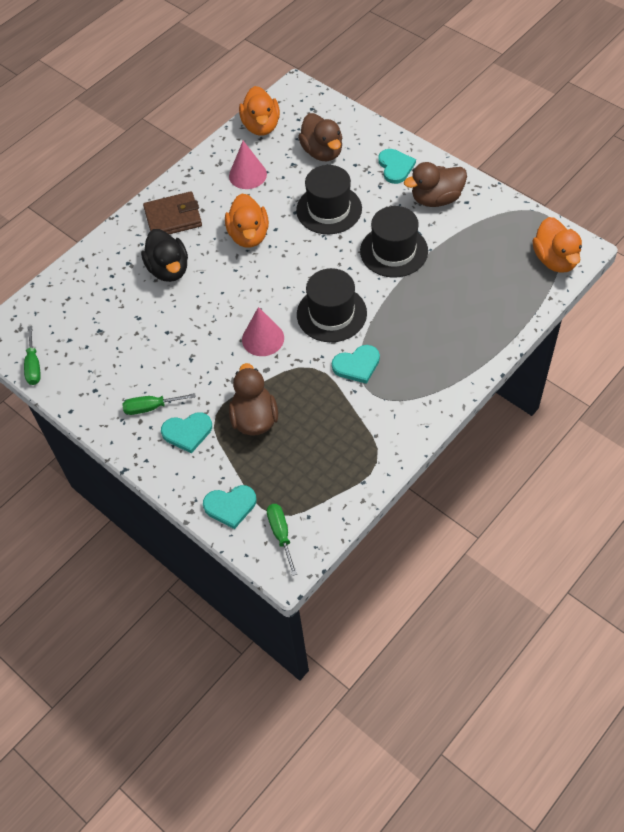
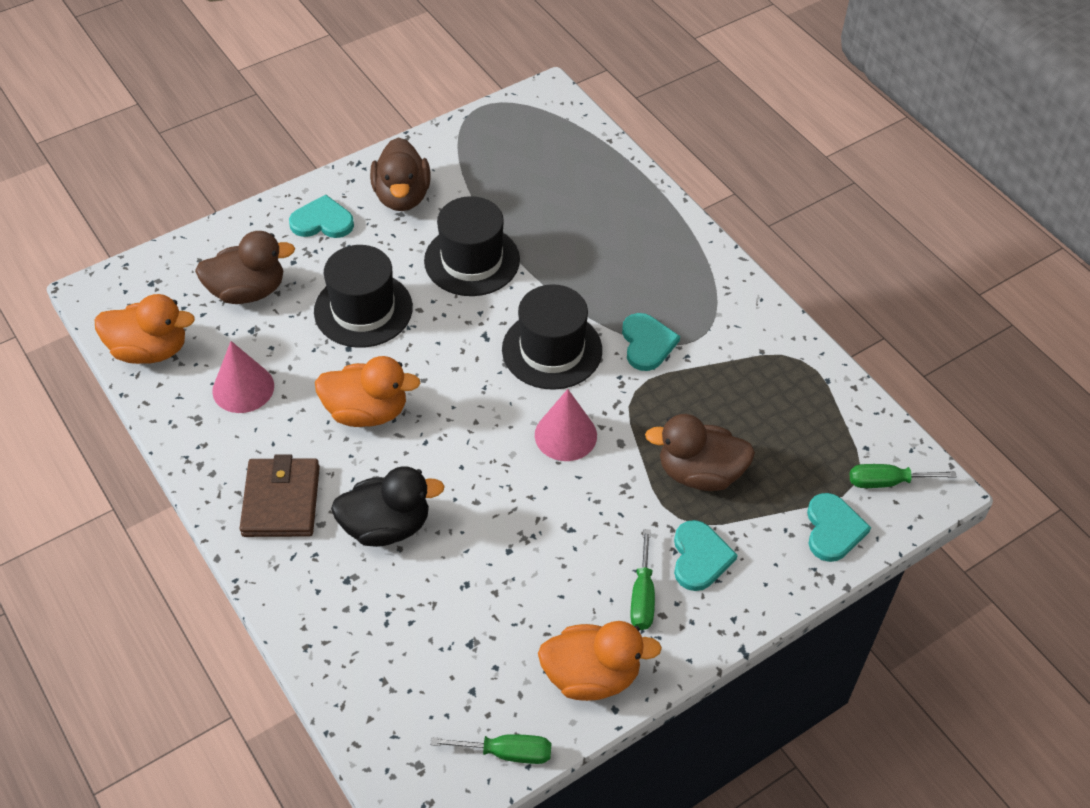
camera: 80 degrees left, 5 degrees down
orange duck [533,217,582,273] -> orange duck moved to [538,621,662,701]

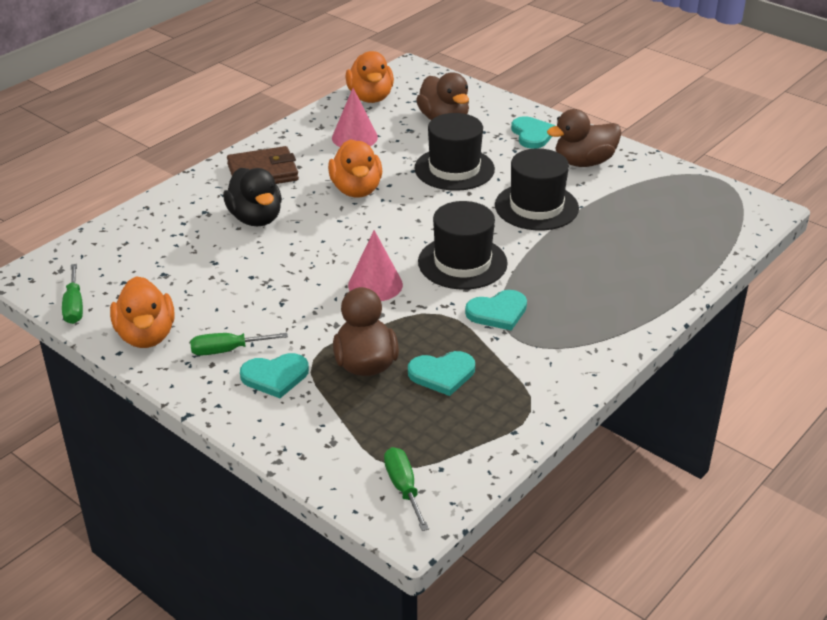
camera: 75 degrees right, 15 degrees down
turquoise heart [807,493,871,562] -> turquoise heart moved to [408,351,475,396]

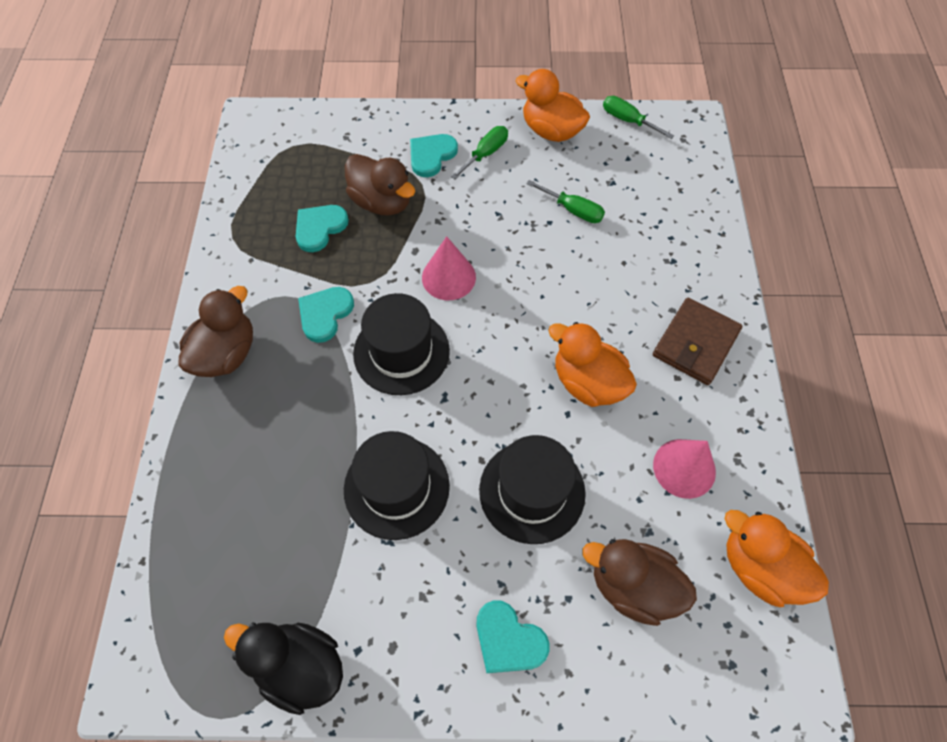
camera: 140 degrees right, 25 degrees up
black duck [223,168,282,226] -> black duck moved to [224,623,343,715]
green screwdriver [384,447,429,531] -> green screwdriver moved to [526,180,605,223]
brown duck [547,109,621,167] -> brown duck moved to [179,286,253,377]

